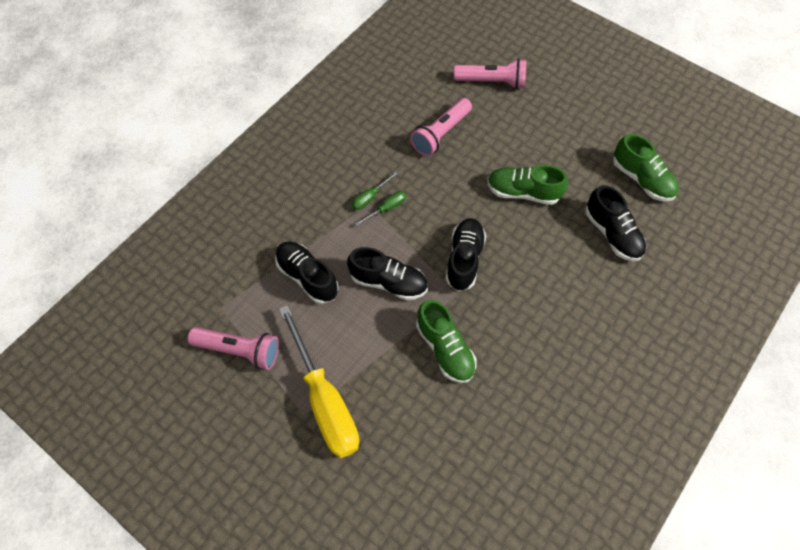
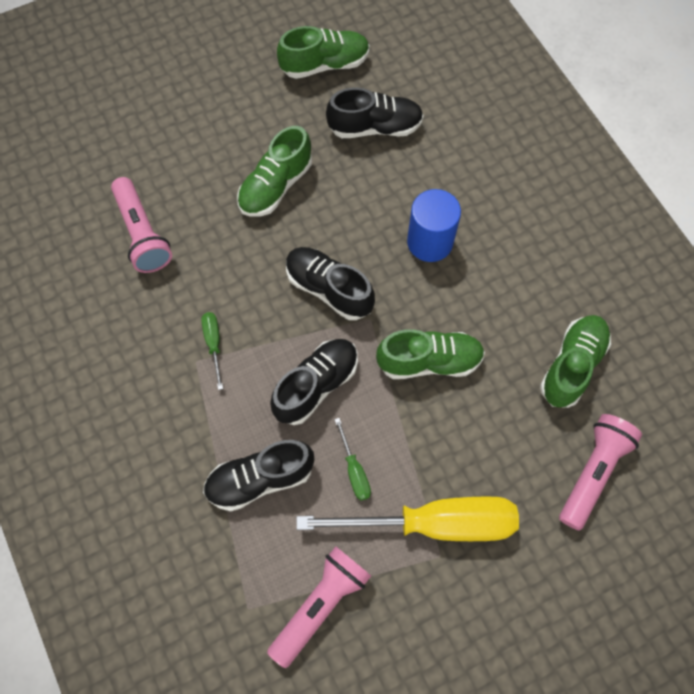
camera: 65 degrees left, 5 degrees up
green screwdriver [352,171,398,210] -> green screwdriver moved to [334,418,371,501]
pink flashlight [454,58,526,89] -> pink flashlight moved to [559,414,642,531]
none -> blue cylinder [407,189,461,262]
none -> green shoe [540,315,611,408]

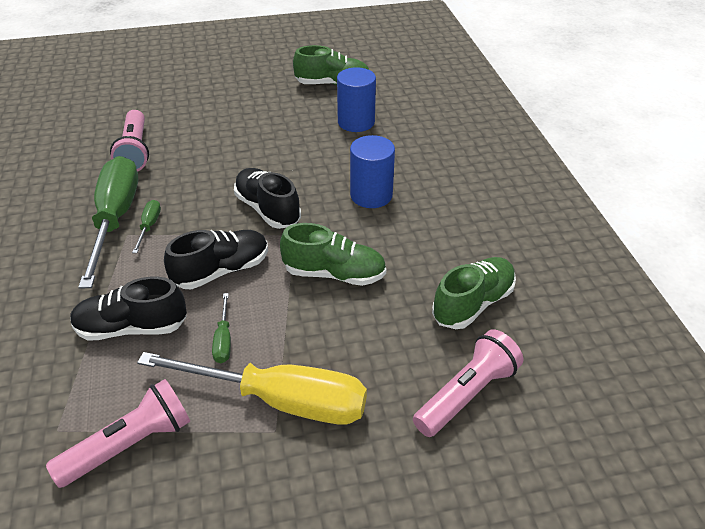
camera: 15 degrees right, 25 degrees down
green shoe [237,126,312,217] -> none
black shoe [326,88,424,138] -> blue cylinder [337,67,376,132]
none -> green screwdriver [78,156,138,289]

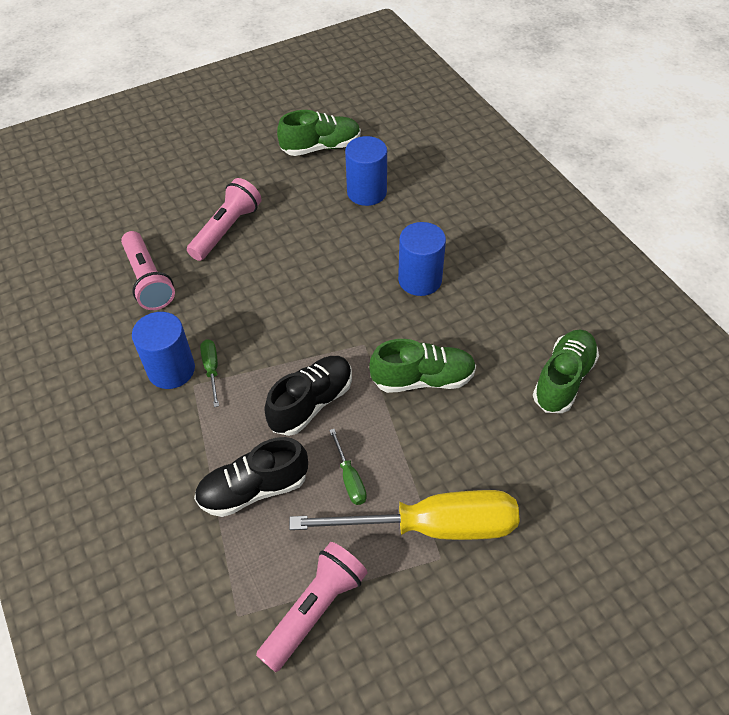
camera: 15 degrees left, 10 degrees up
green screwdriver [78,156,138,289] -> blue cylinder [132,312,195,389]
black shoe [234,168,301,229] -> none
pink flashlight [413,329,523,437] -> pink flashlight moved to [187,178,261,261]

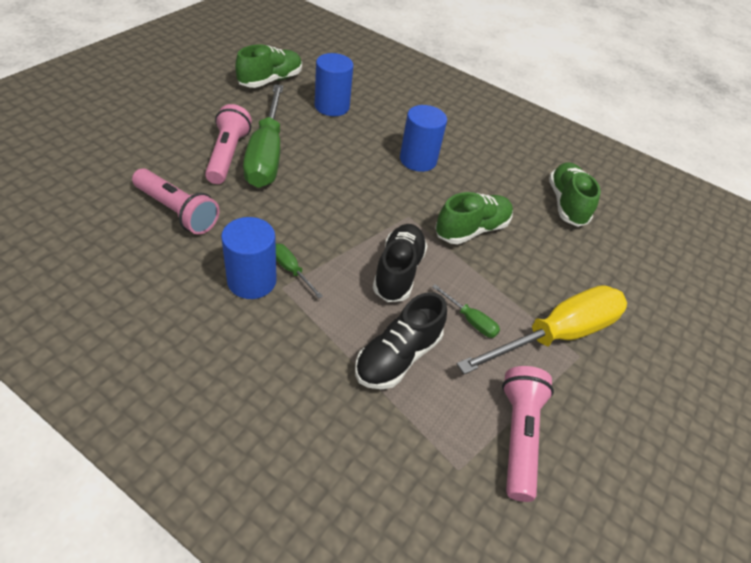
camera: 35 degrees left, 5 degrees down
none -> green screwdriver [243,84,283,188]

